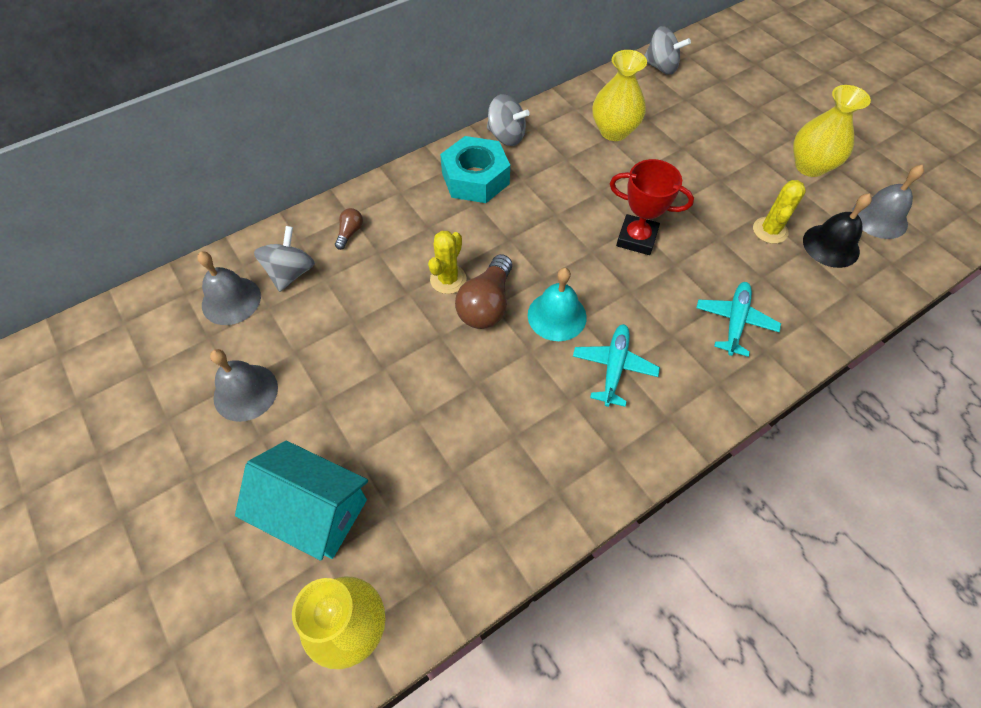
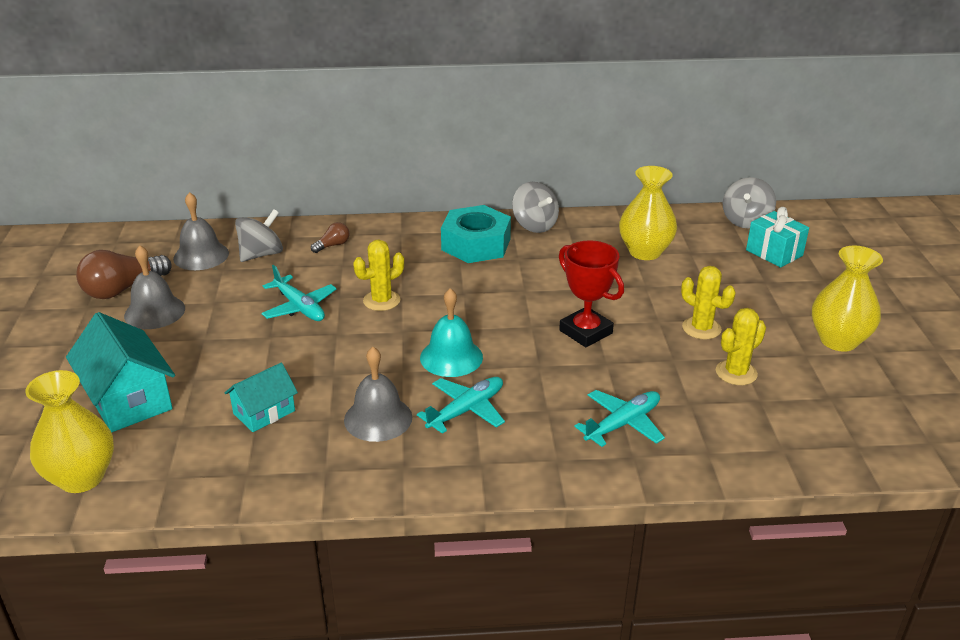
camera: 30 degrees right, 25 degrees down
brown light bulb [455,254,512,329] -> brown light bulb moved to [76,250,172,299]
grey spinning top [644,26,691,75] -> grey spinning top turned 60 degrees clockwise [723,177,776,228]
black bell [803,193,872,268] -> none
grey bell [852,165,924,239] -> grey bell moved to [344,347,412,442]
none -> turquoise house [225,363,298,432]
none -> turquoise plane [261,265,337,321]
none -> yellow cactus [681,266,735,339]
none -> turquoise gift [746,207,809,268]

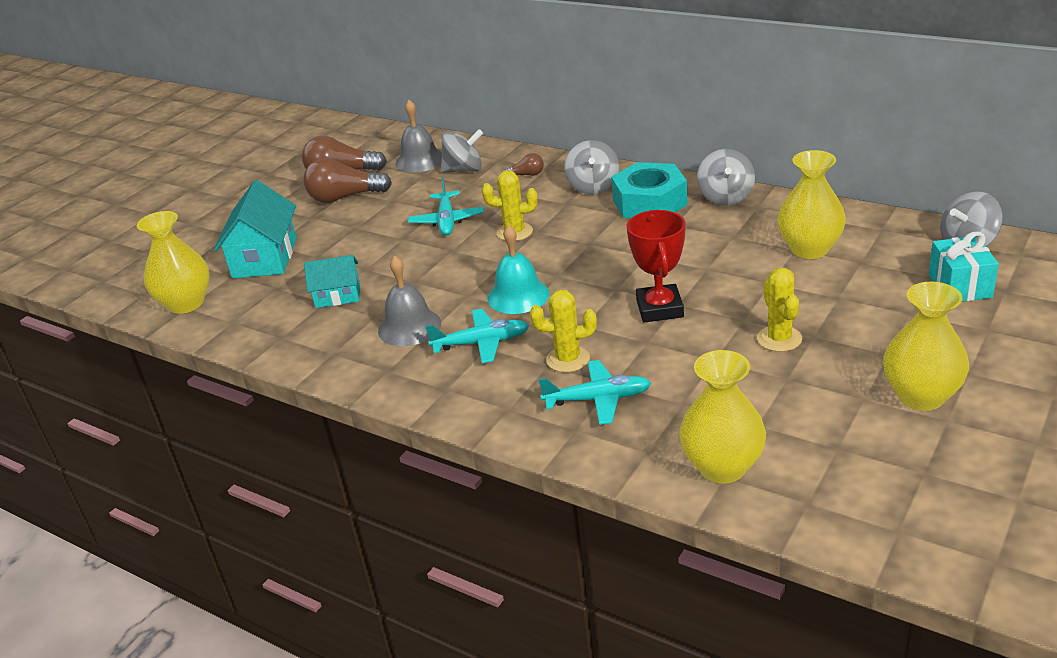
camera: 40 degrees right, 0 degrees up
grey bell [124,245,185,329] -> brown light bulb [303,158,392,203]
yellow cactus [716,308,766,385] -> yellow cactus moved to [530,290,597,372]
none -> grey spinning top [564,140,619,194]
none -> yellow vase [679,350,766,484]

